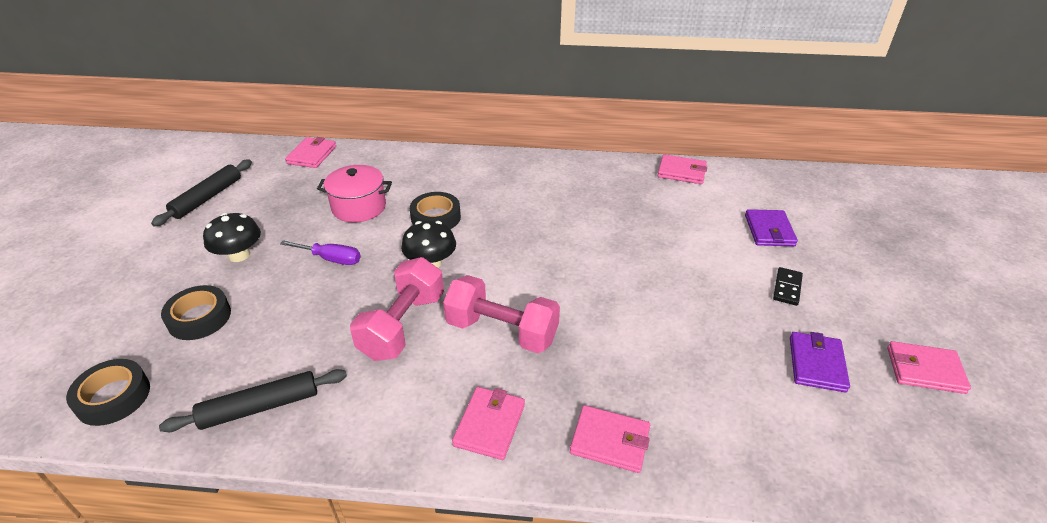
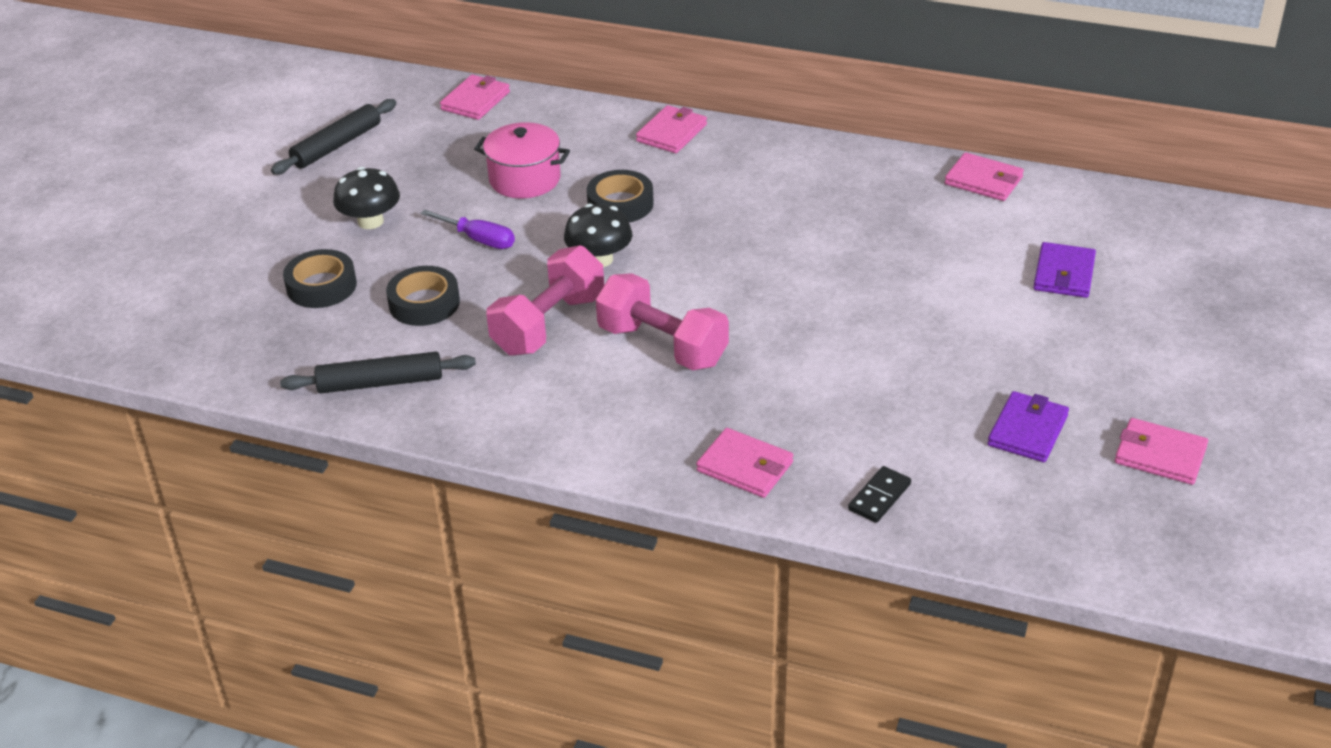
camera: 15 degrees right, 0 degrees up
black tape [66,359,150,426] -> black tape moved to [386,266,460,326]
pink wallet [452,387,525,460] -> pink wallet moved to [636,105,707,153]
black domino [773,267,803,306] -> black domino moved to [848,466,911,523]

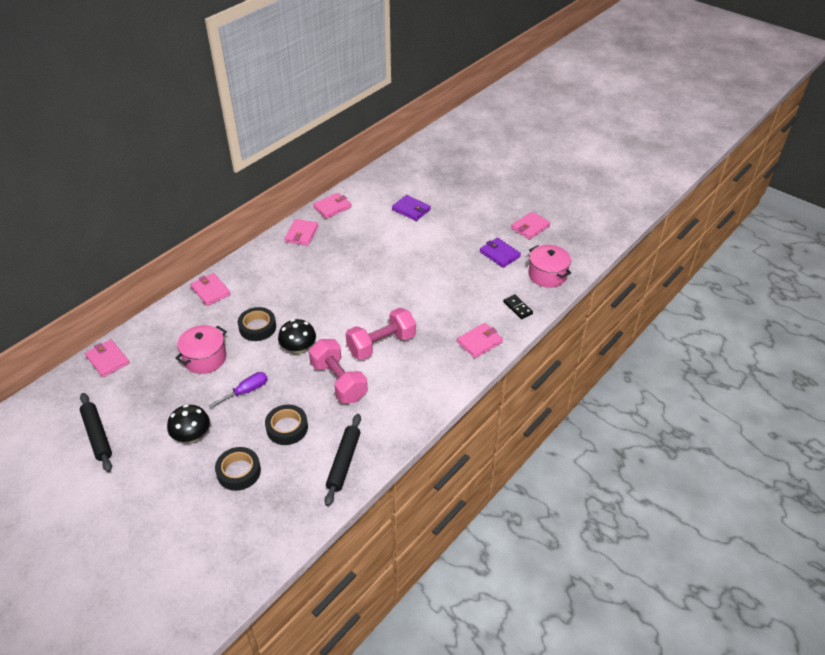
camera: 70 degrees left, 5 degrees up
none -> pink wallet [284,219,318,246]
none -> pink pot [529,245,571,288]

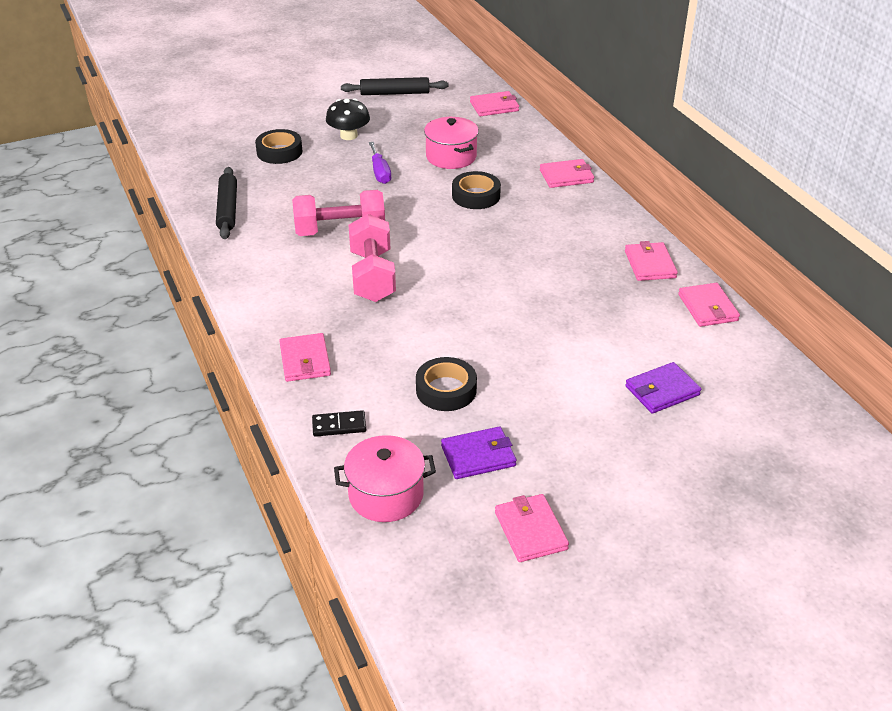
camera: 115 degrees right, 5 degrees down
black tape [265,405,308,445] -> black tape moved to [416,357,477,411]
black mushroom [278,319,316,354] -> none
pink wallet [284,219,318,246] -> pink wallet turned 45 degrees clockwise [625,241,678,281]
black rolling pin [325,414,361,506] -> black rolling pin turned 45 degrees clockwise [216,167,237,239]

